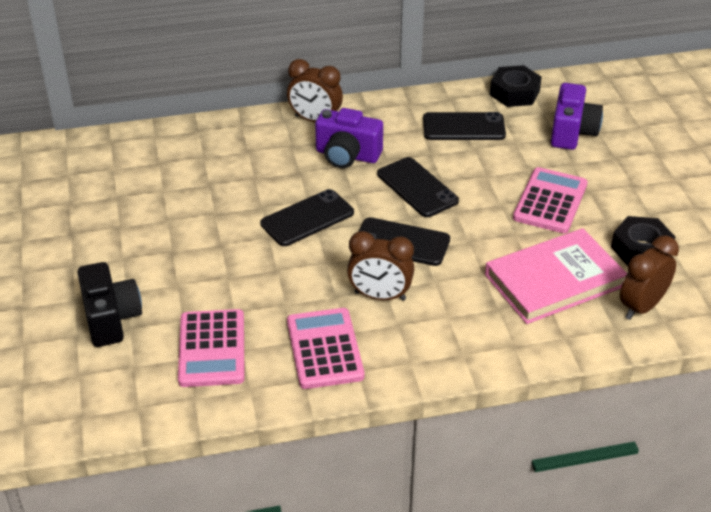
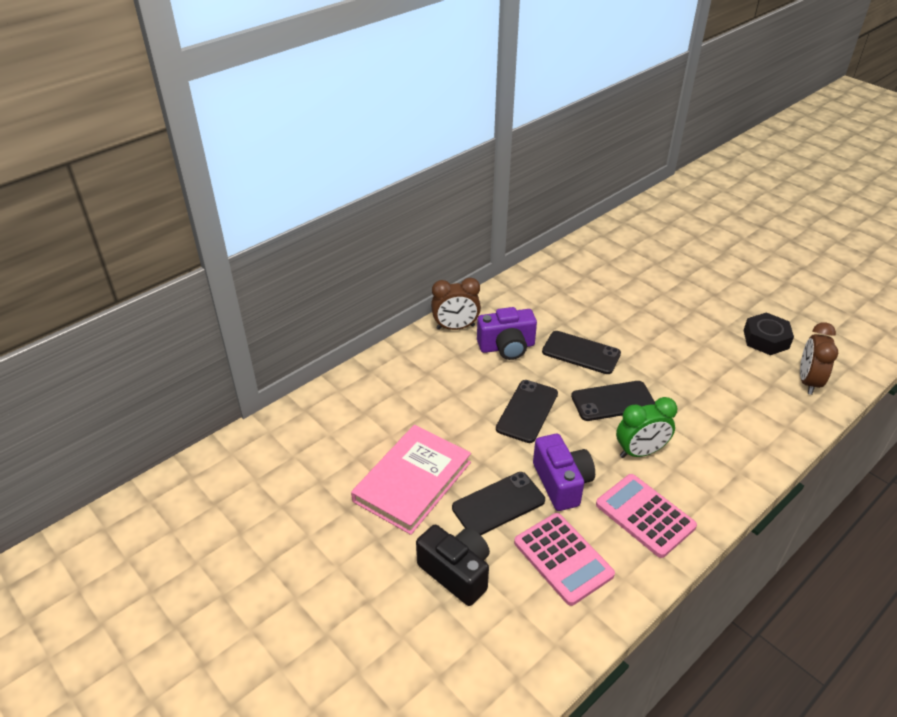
camera: 30 degrees left, 0 degrees up
brown clock [347,231,414,301] -> green clock [616,397,677,458]
black phone [423,112,506,140] -> black phone moved to [452,472,545,535]
pink book [485,228,627,324] -> pink book moved to [351,425,471,535]
black nut [490,65,542,107] -> none
pink calculator [513,167,588,233] -> none
purple camera [551,83,603,150] -> purple camera moved to [533,434,595,511]

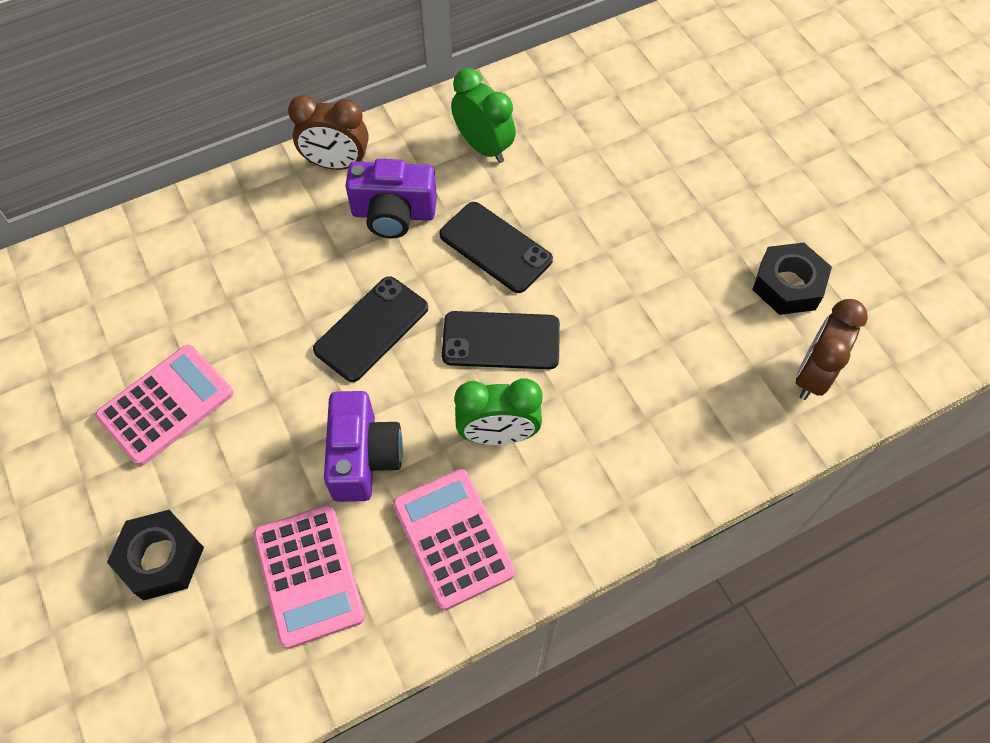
camera: 15 degrees right, 20 degrees up
pink book [351,425,471,535] -> pink calculator [95,344,233,466]
black camera [416,525,490,606] -> black nut [107,510,204,601]
black phone [452,472,545,535] -> none
none -> green clock [451,68,516,163]

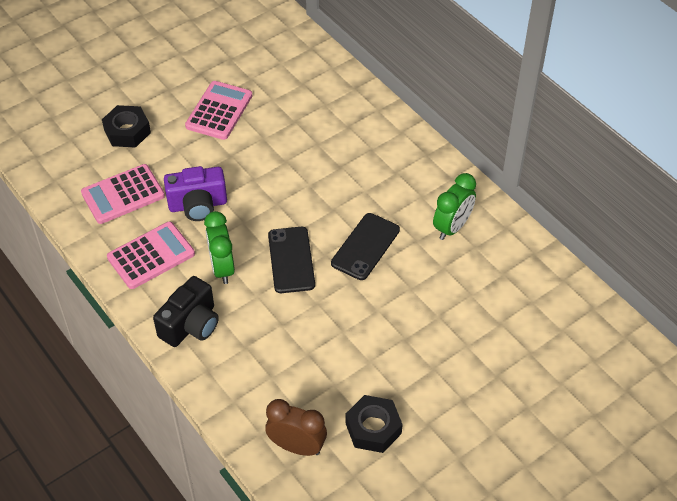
camera: 80 degrees right, 10 degrees down
pink calculator [95,344,233,466] -> pink calculator turned 105 degrees counterclockwise [185,81,252,140]
brown clock [288,95,369,170] -> none
black phone [313,276,428,382] -> none
purple camera [345,159,437,238] -> none
none -> black camera [153,276,219,347]

